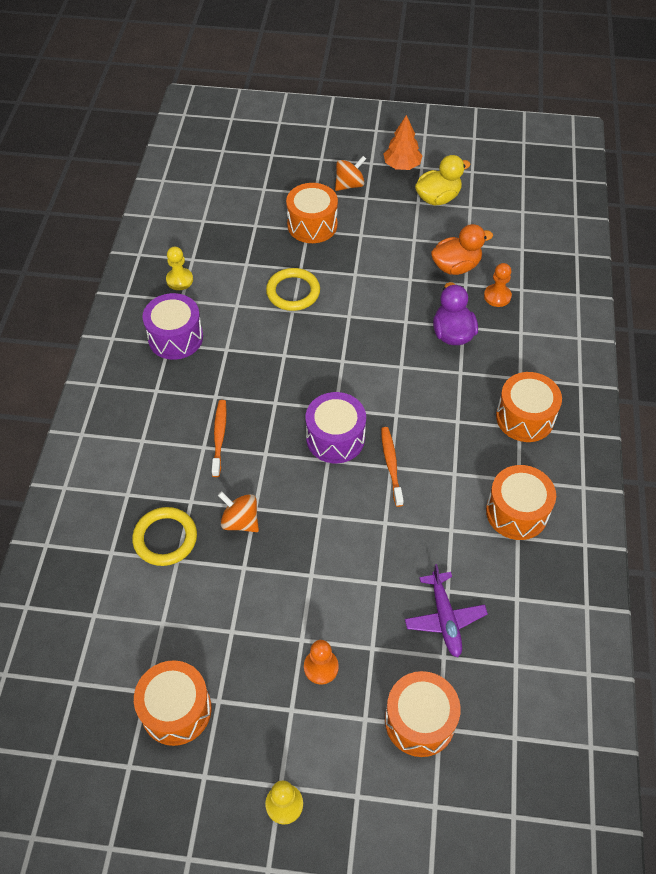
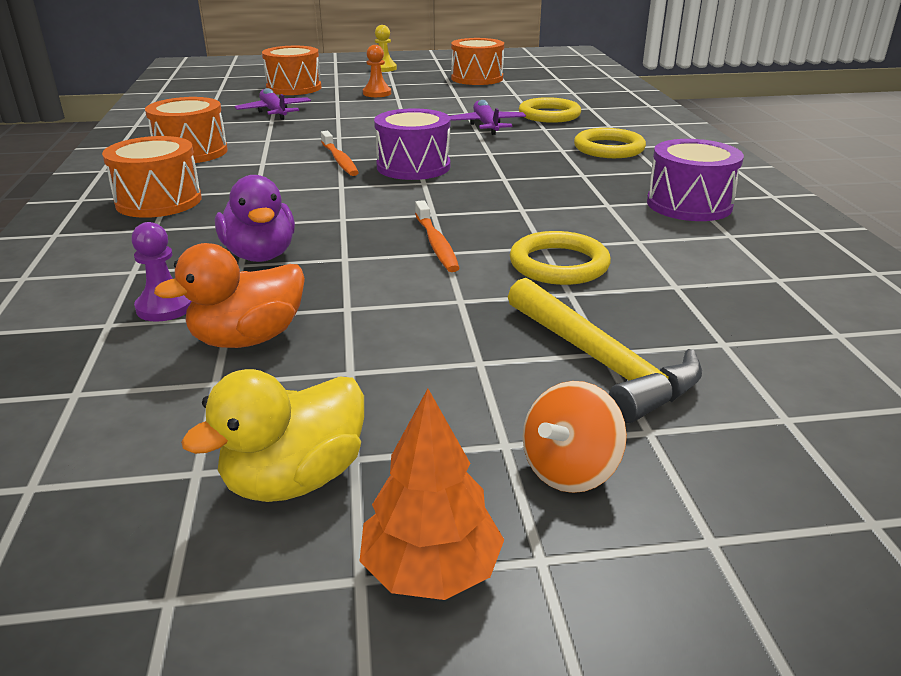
camera: 165 degrees right, 25 degrees down
yellow pawn [166,247,193,290] -> none
orange toothbrush [212,400,227,477] -> orange toothbrush moved to [415,200,459,272]
orange spinning top [218,491,259,532] -> purple plane [450,100,526,135]
orange drum [286,183,338,243] -> yellow hammer [508,278,702,423]
orange pawn [484,263,512,307] -> purple pawn [131,222,192,322]
none -> yellow ring [574,128,646,158]

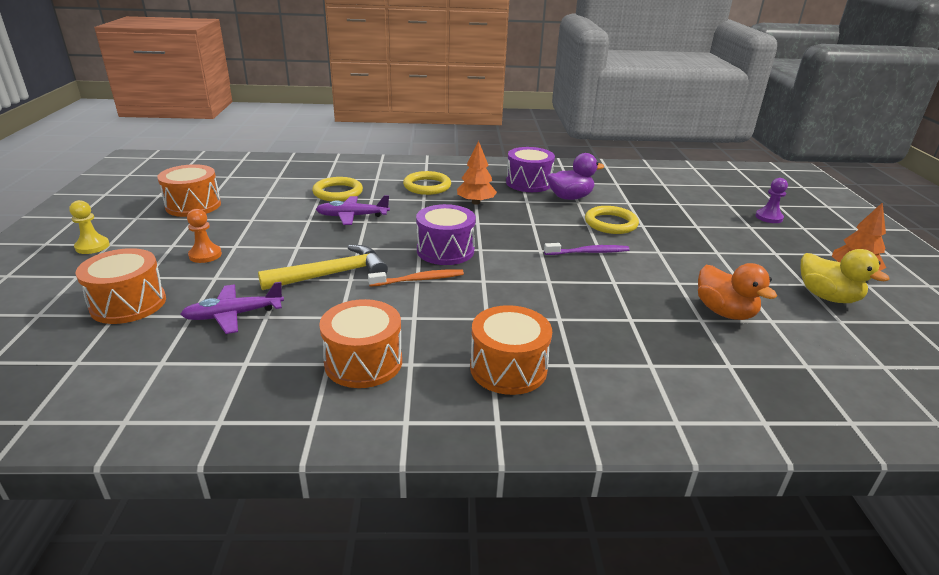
camera: 85 degrees left, 0 degrees up
purple pawn [131,222,192,322] -> purple pawn moved to [755,178,788,223]
purple duck [215,175,295,262] -> purple duck moved to [547,153,604,200]
orange toothbrush [415,200,459,272] -> purple toothbrush [544,243,630,255]
yellow hammer [508,278,702,423] -> yellow hammer moved to [258,245,388,290]
orange spinning top [523,381,627,493] -> none
none -> orange tree [457,141,497,205]

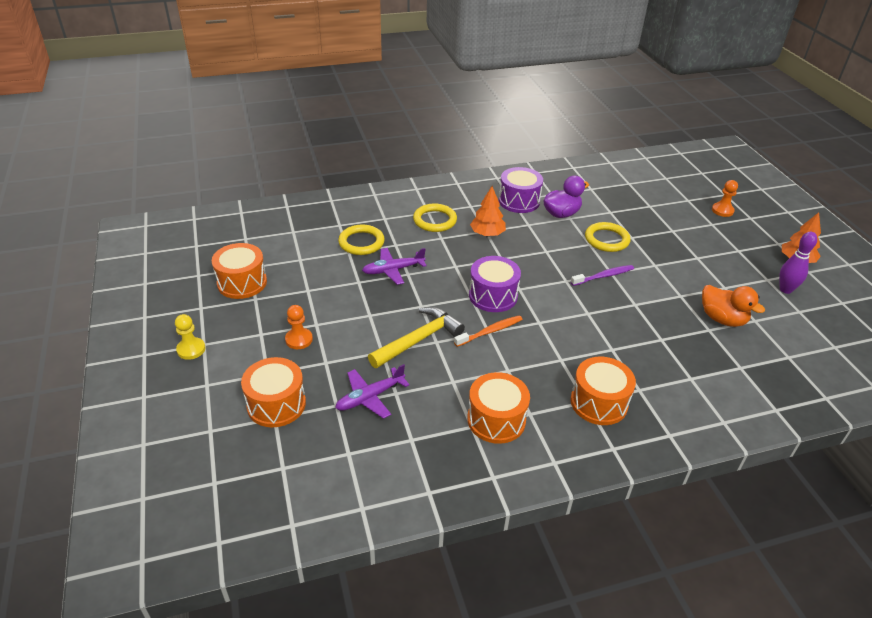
camera: 15 degrees left, 10 degrees up
purple pawn [755,178,788,223] -> orange pawn [712,180,738,217]
yellow duck [800,249,889,303] -> purple bowling pin [779,232,817,294]

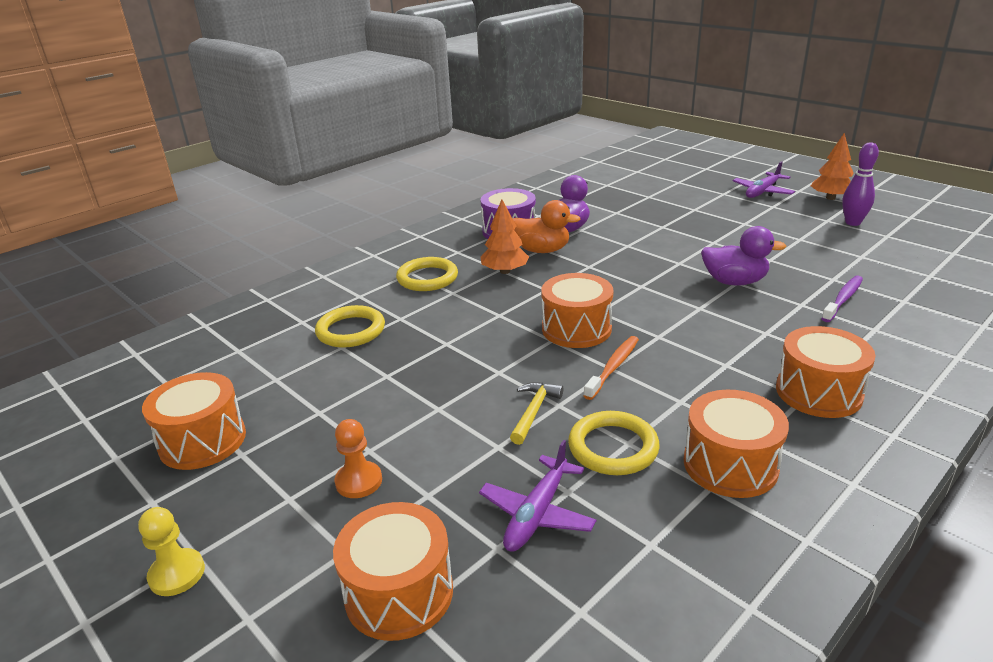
camera: 25 degrees left, 10 degrees down
purple plane [362,248,427,285] -> purple plane moved to [733,161,795,198]
yellow hammer [368,307,465,368] -> yellow hammer [510,382,563,445], size x0.57
purple drum [469,256,521,312] -> orange drum [541,273,613,348]
purple toothbrush [571,265,634,286] -> purple toothbrush moved to [821,276,863,322]
yellow ring [585,222,631,252] -> yellow ring moved to [568,411,660,475]
orange duck [702,285,765,327] -> orange duck moved to [512,200,580,253]
orange pawn [712,180,738,217] -> none
none -> purple duck [701,226,786,285]

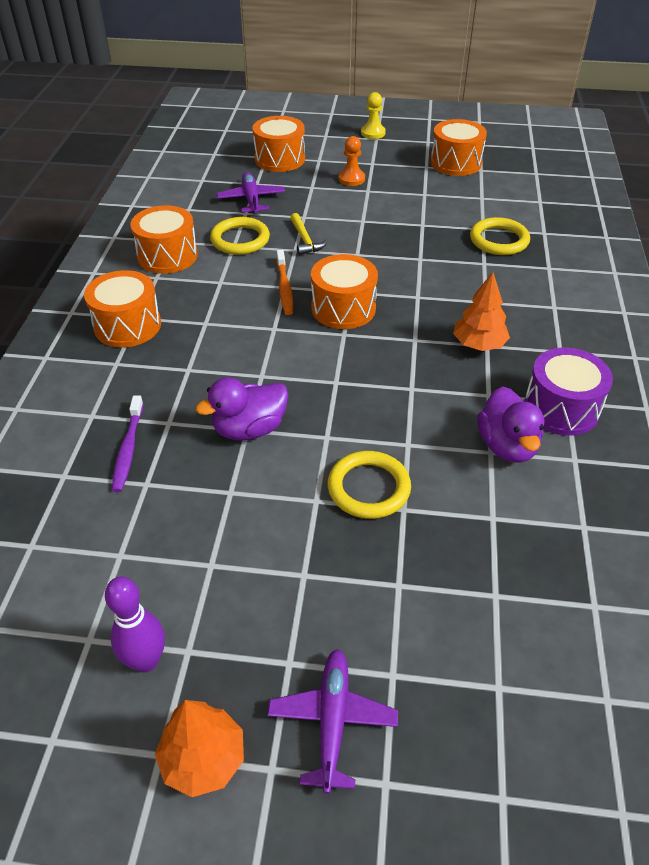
camera: 140 degrees right, 15 degrees up
yellow ring [396,257,458,291] -> yellow ring moved to [328,451,411,519]
orange duck [512,200,580,253] -> none

